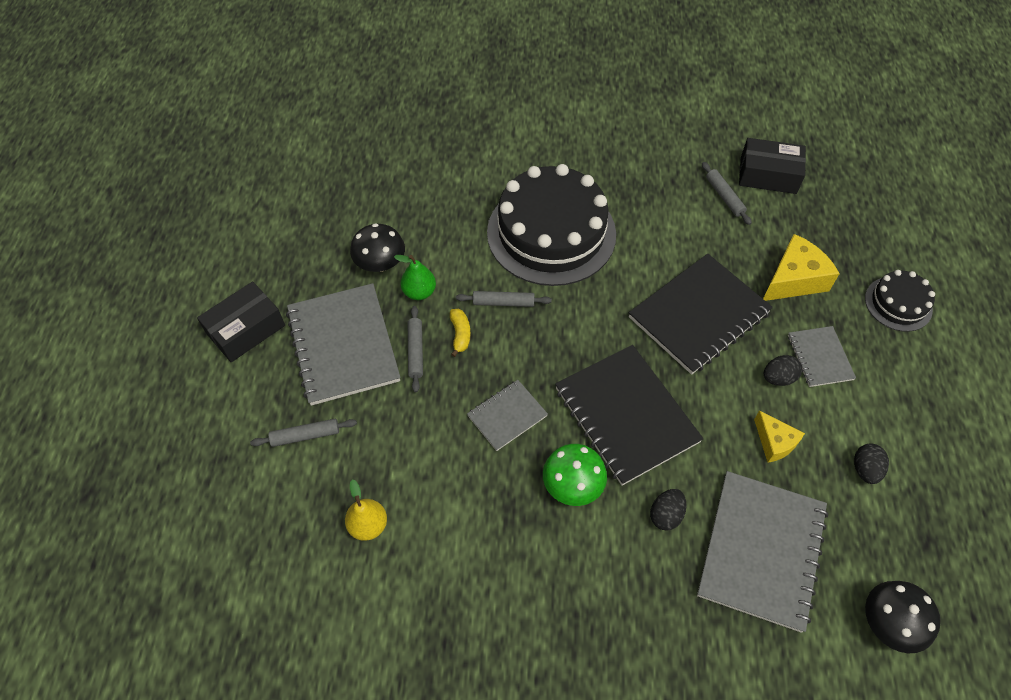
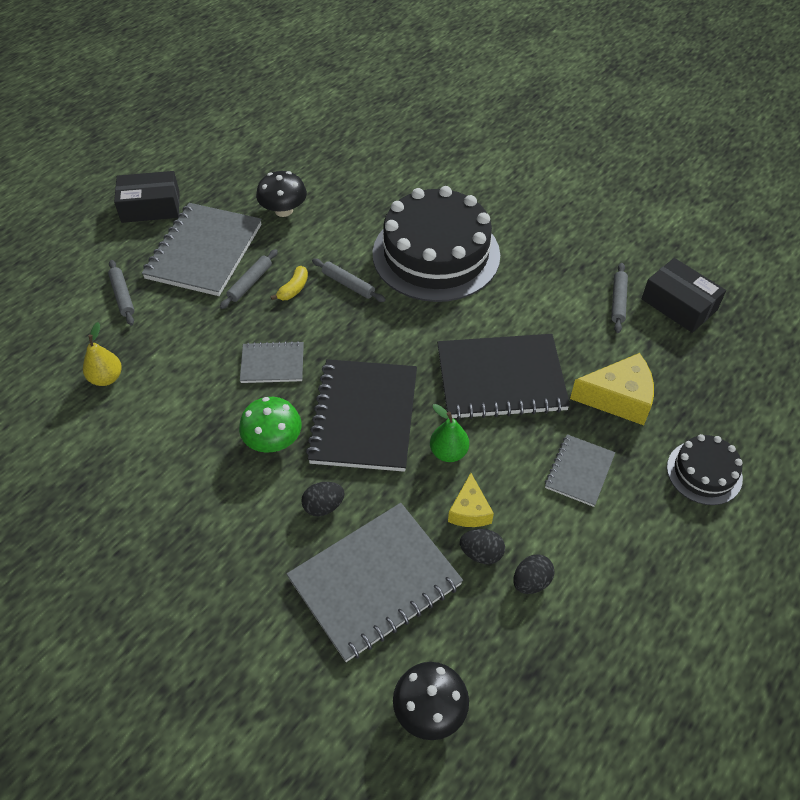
camera: 35 degrees right, 5 degrees down
grey rolling pin [250,419,357,447] -> grey rolling pin turned 45 degrees clockwise [108,260,134,325]
green pear [394,255,436,300] -> green pear moved to [430,404,469,462]
black egg [764,355,802,386] -> black egg moved to [460,529,505,564]

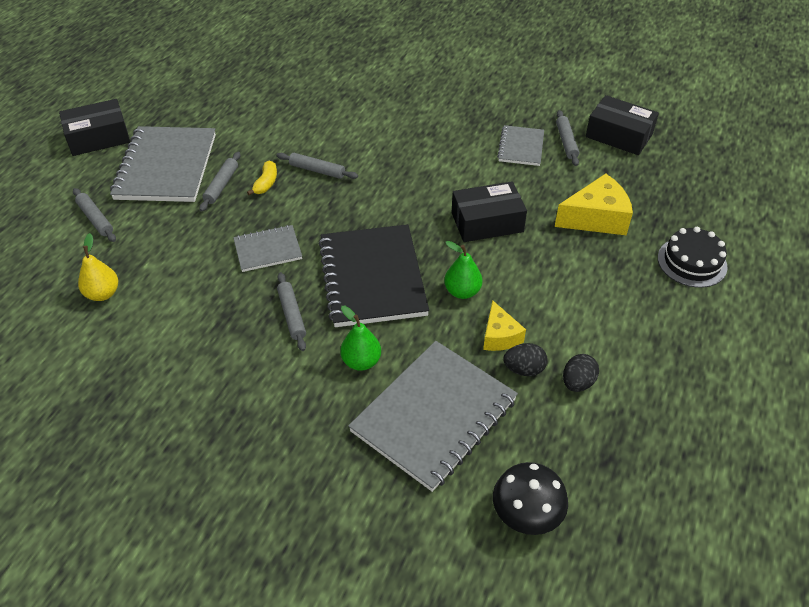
camera: 15 degrees left, 5 degrees down
green mushroom [239,397,302,452] -> grey rolling pin [277,272,306,351]
black mushroom [256,171,307,217] -> none
black egg [301,482,345,516] -> green pear [340,306,381,371]
black cake [373,186,500,302] -> none
black notebook [437,334,570,420] -> black box [451,181,527,242]
grey notebook [545,434,615,507] -> grey notebook moved to [497,125,544,166]

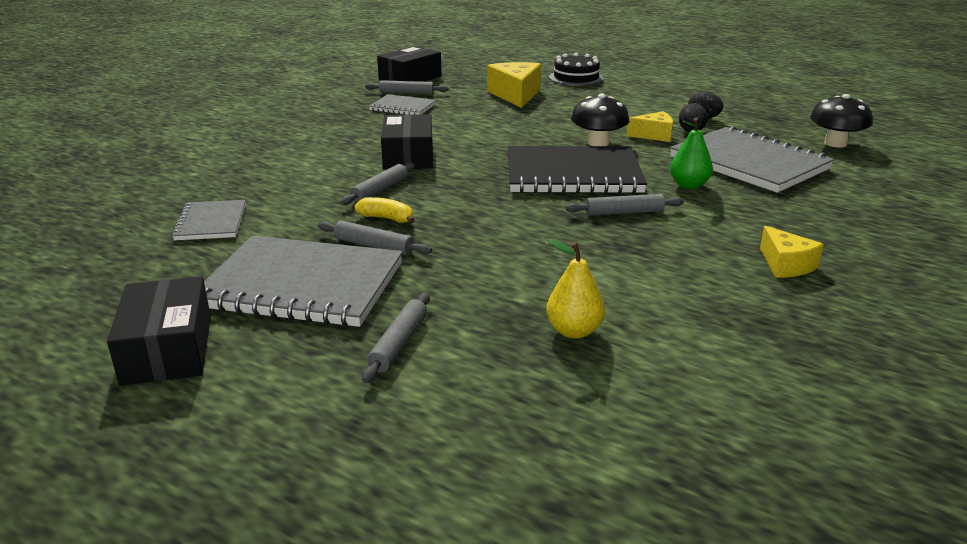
camera: 80 degrees left, 20 degrees down
grey rolling pin [73,188,116,242] -> grey rolling pin turned 45 degrees counterclockwise [362,293,430,383]
grey notebook [233,225,302,272] -> grey notebook moved to [171,200,246,240]
green pear [444,241,483,299] -> black mushroom [571,93,629,146]
black box [451,181,527,242] -> black box moved to [381,114,433,169]
none -> yellow cheese [760,226,824,278]

